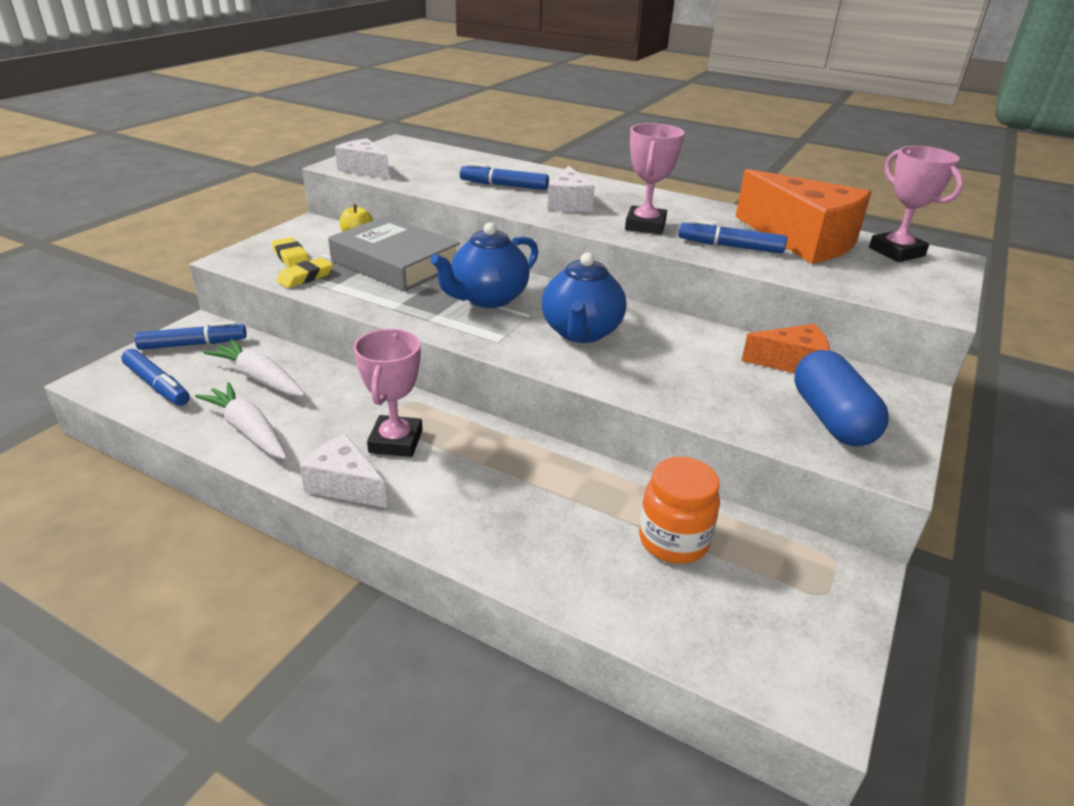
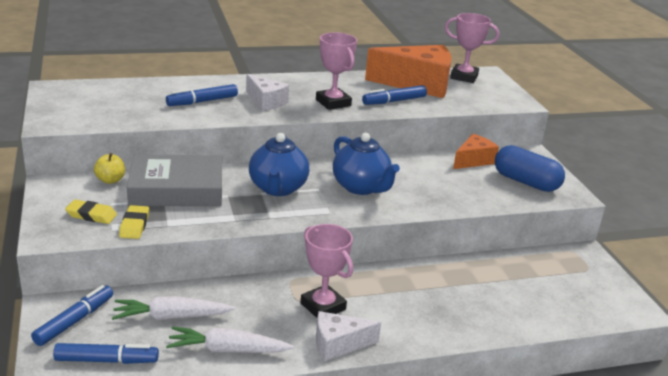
camera: 45 degrees left, 5 degrees down
white cheese [335,138,389,179] -> none
orange jar [639,457,720,564] -> none

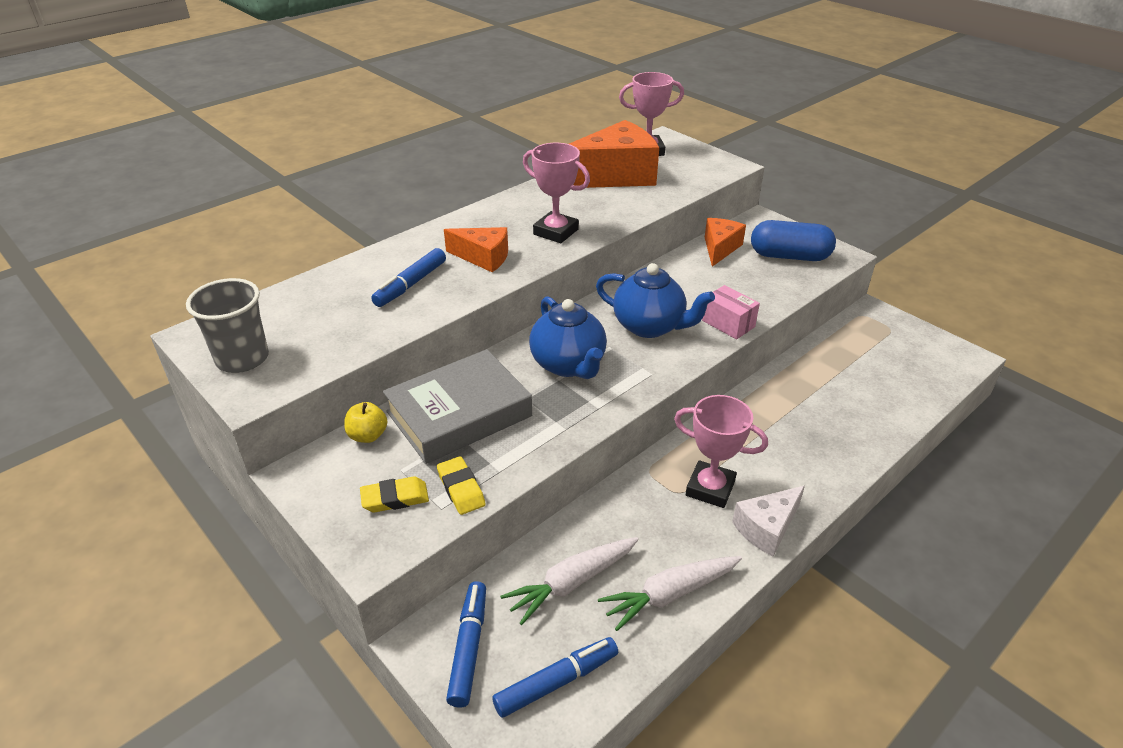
camera: 25 degrees left, 10 degrees up
white cheese [246,74,289,111] -> orange cheese [444,227,508,272]
blue marker [362,85,427,105] -> none
none -> grey cup [186,278,269,373]
none -> pink box [702,285,760,340]

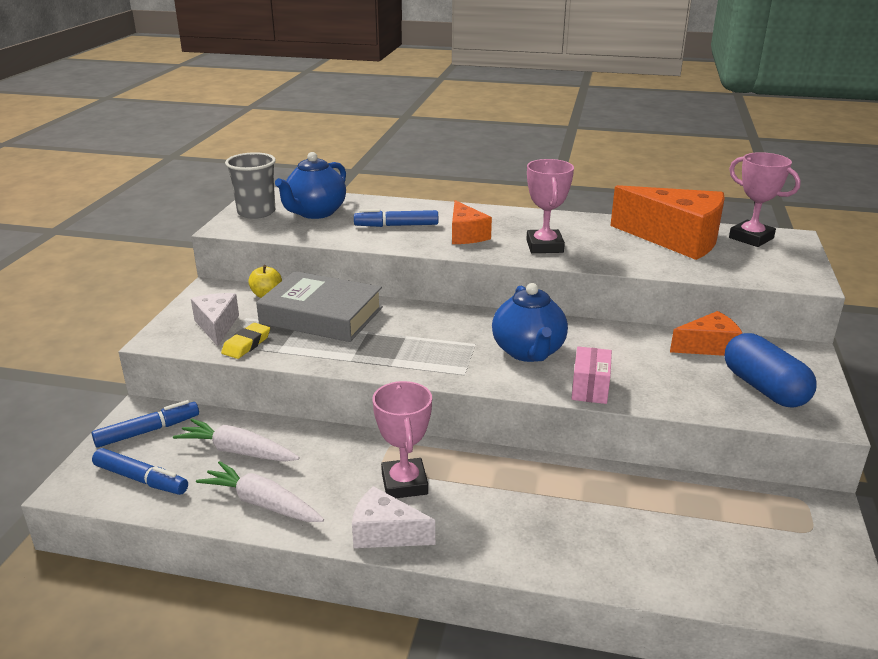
camera: 55 degrees right, 10 degrees down
yellow eraser [360,477,429,513] -> white cheese [191,293,239,347]
blue teapot [529,296,607,379] -> blue teapot moved to [275,152,346,219]

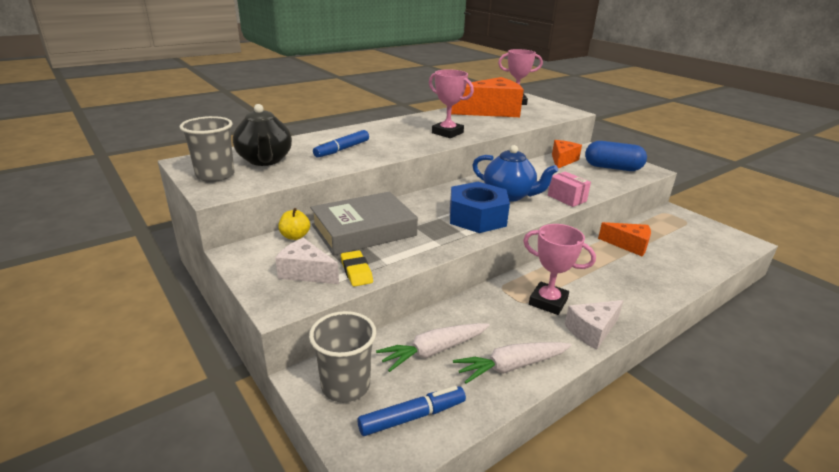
camera: 50 degrees left, 0 degrees up
blue marker [92,400,199,448] -> grey cup [309,311,376,402]
blue teapot [275,152,346,219] -> black teapot [233,104,292,166]
orange cheese [452,200,492,244] -> orange cheese moved to [598,222,651,256]
none -> blue nut [450,182,510,233]

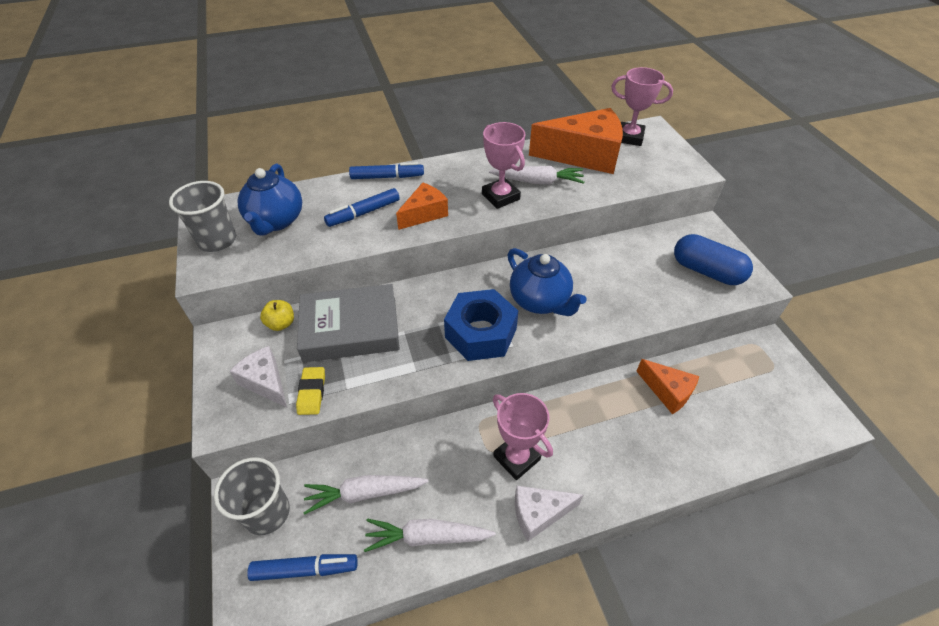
camera: 20 degrees right, 20 degrees up
black teapot [233,104,292,166] -> blue teapot [238,164,302,235]
pink box [548,171,591,207] -> none
orange cheese [552,140,582,168] -> orange cheese moved to [396,182,448,230]
none -> blue marker [349,162,424,179]
none -> white carrot [489,166,585,184]

